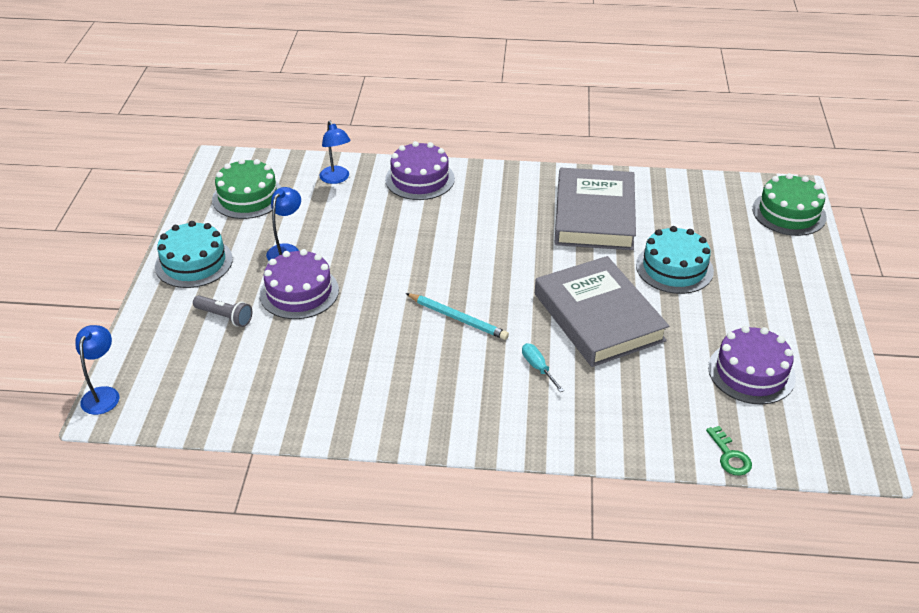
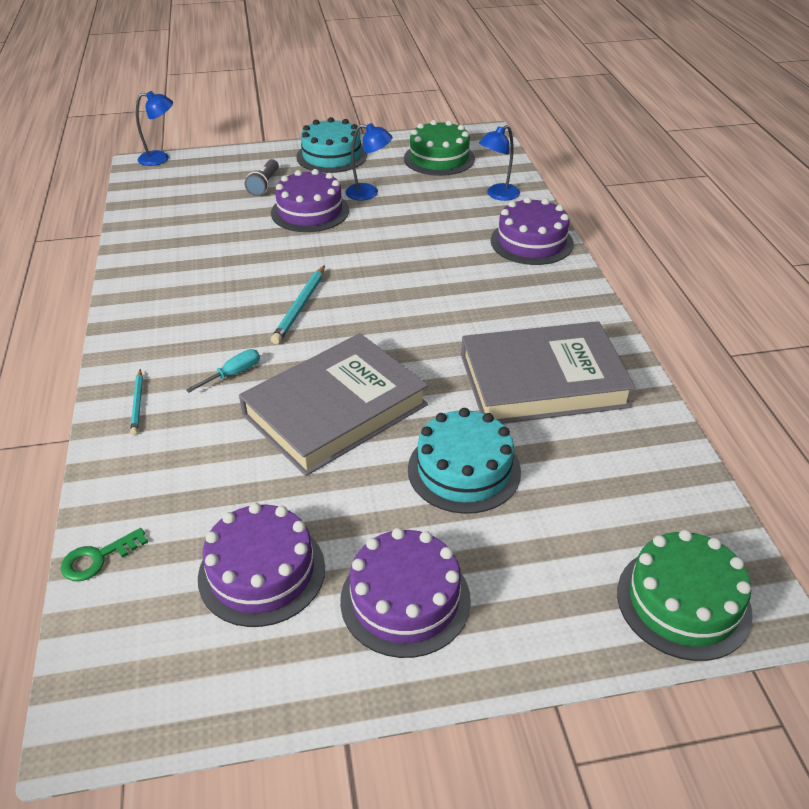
camera: 75 degrees right, 0 degrees up
none -> turquoise pencil [130,369,143,435]
none -> purple cake [340,528,471,658]

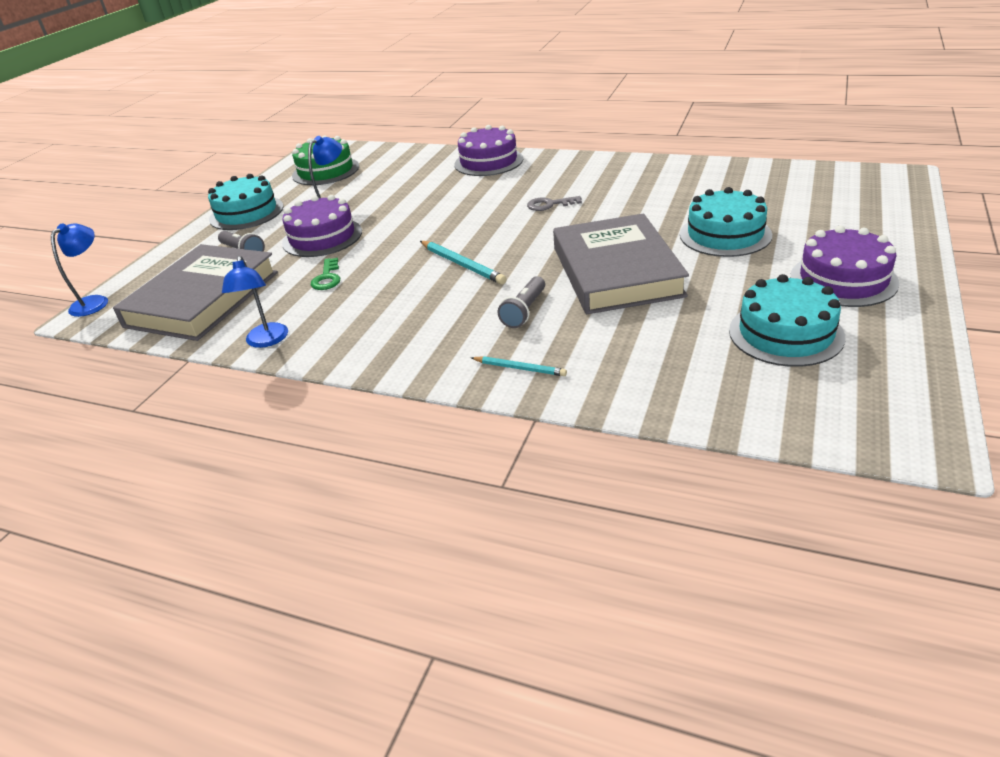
camera: 55 degrees left, 5 degrees down
green key [61,528,148,581] -> green key moved to [311,258,340,290]
turquoise screwdriver [186,349,260,393] -> grey flashlight [498,276,545,328]
purple cake [198,503,325,627] -> turquoise cake [729,274,845,367]
grey book [461,321,636,423] -> grey book moved to [113,244,278,341]
blue lamp [479,125,520,201] -> blue lamp moved to [222,256,288,348]
green cake [617,530,753,661] -> none
none -> grey key [527,196,582,211]

